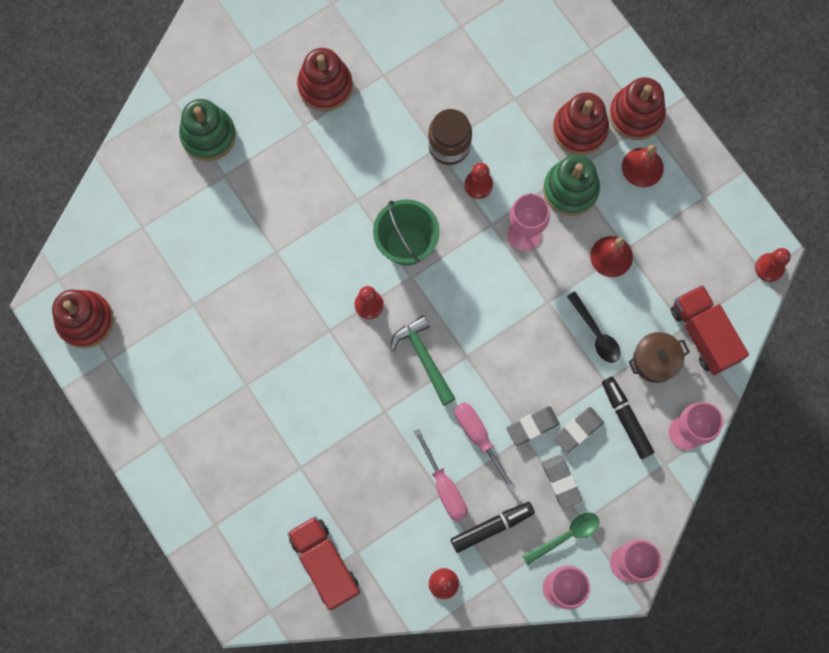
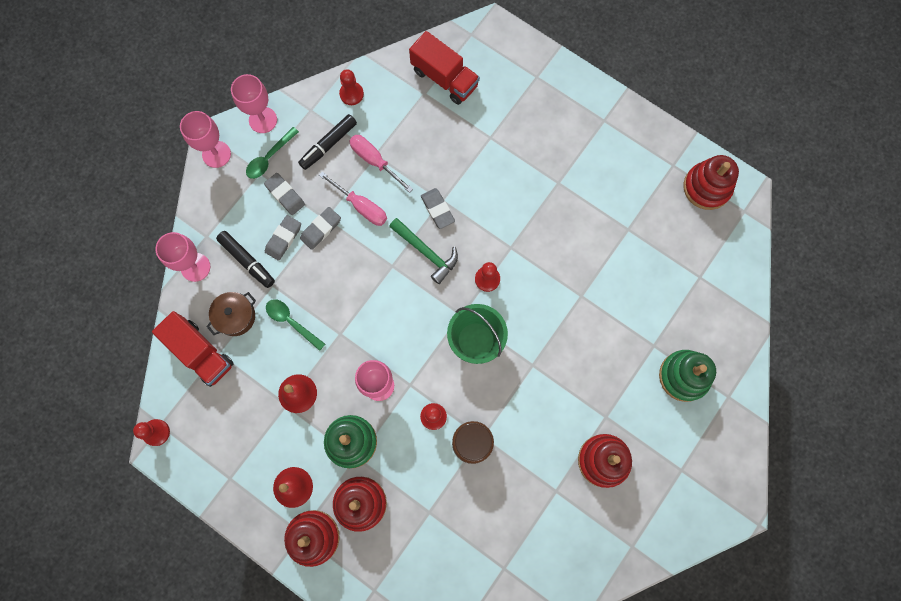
camera: 160 degrees right, 0 degrees up
black spoon [567,292,621,363] -> green spoon [266,299,325,351]
none -> grey eraser [421,188,455,229]

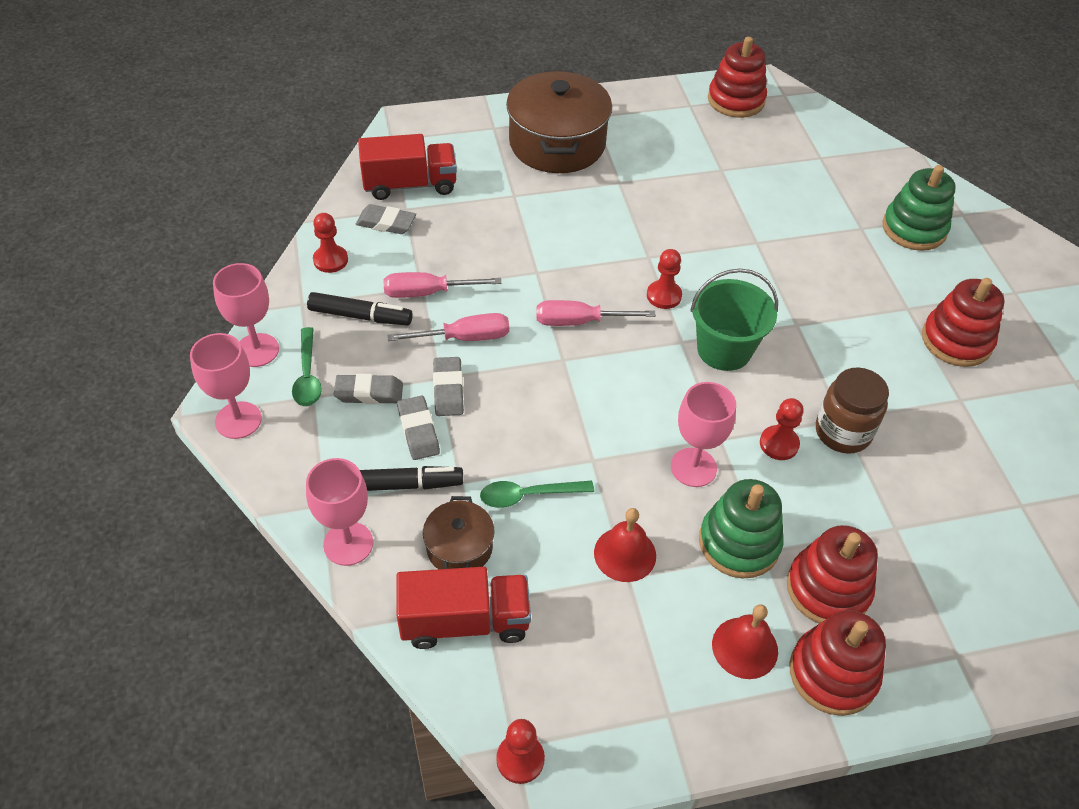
camera: 50 degrees left, 25 degrees down
black marker [298,114,357,170] -> black marker turned 75 degrees counterclockwise [307,292,413,325]
green hammer [389,218,458,284] -> pink screwdriver [536,300,656,326]
grey eraser [421,188,455,229] -> grey eraser moved to [356,204,416,234]
none -> brown pot [506,70,612,173]

